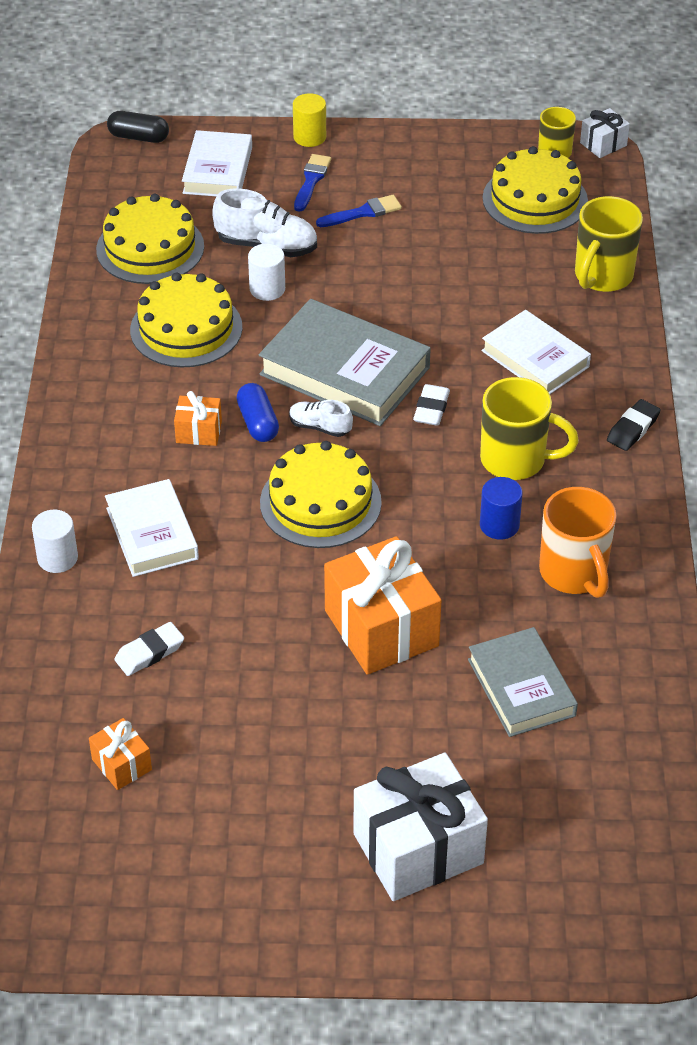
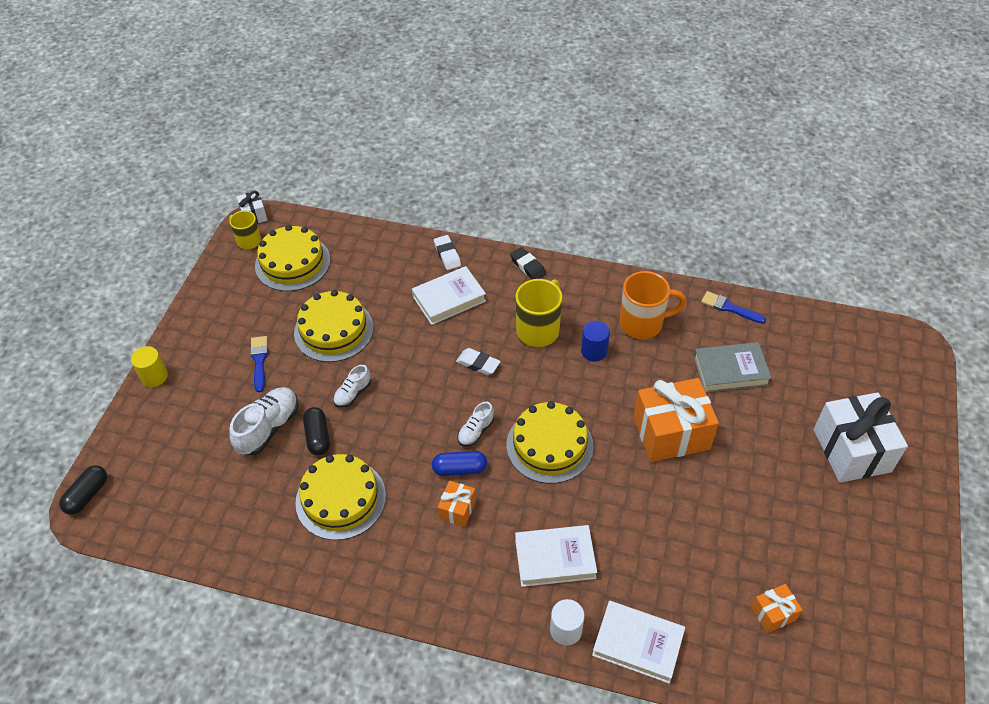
camera: 75 degrees left, 5 degrees up
yellow cake [96,194,204,284] -> yellow cake moved to [294,290,374,362]
white eraser [114,622,184,676] -> white eraser moved to [434,235,461,270]
white book [182,130,252,196] -> white book moved to [592,601,685,683]
white cylinder [248,243,285,301] -> black capsule [303,407,330,456]
grey book [259,299,431,426] -> none
blue brush [294,154,331,212] -> blue brush moved to [701,291,766,324]
yellow mug [575,196,643,292] -> none
none -> white shoe [333,365,371,408]

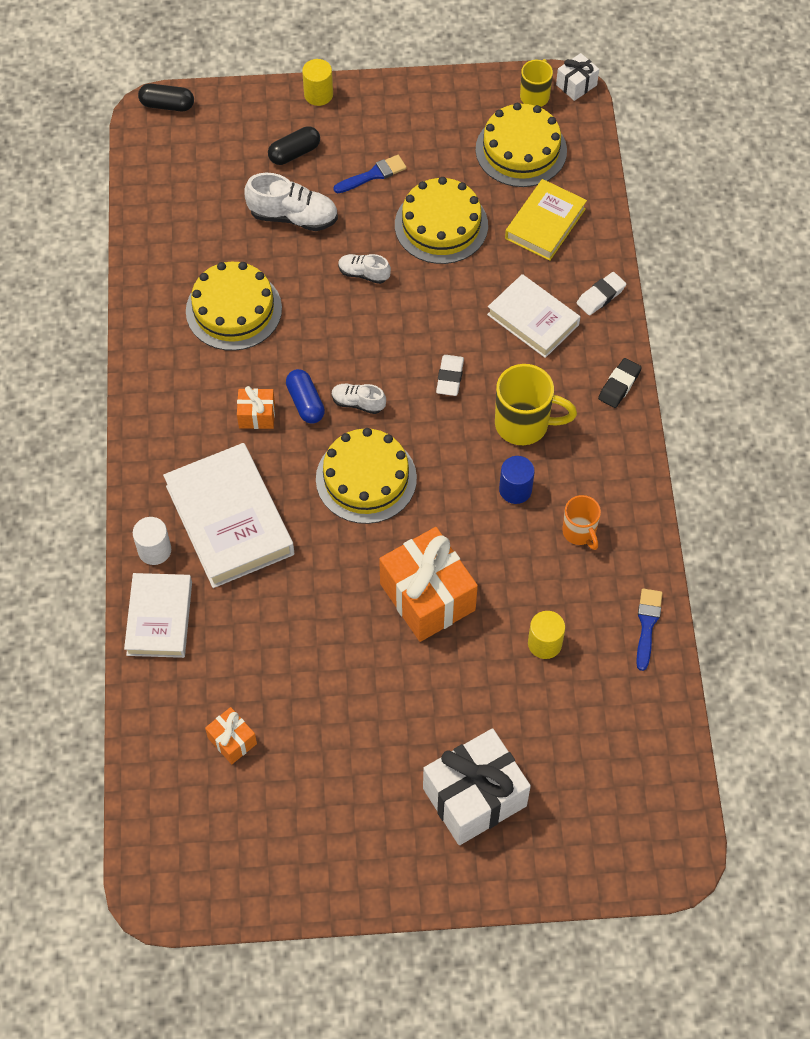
camera: 70 degrees right, 10 degrees up
black capsule [303,407,330,456] -> black capsule moved to [268,126,320,165]
white book [515,525,597,587] -> white book [163,443,294,588], size x1.55
orange mug [619,271,687,339] -> orange mug [562,495,601,550], size x0.61
grey book [693,342,772,393] -> yellow cylinder [528,611,565,659]
none -> yellow book [505,179,587,261]

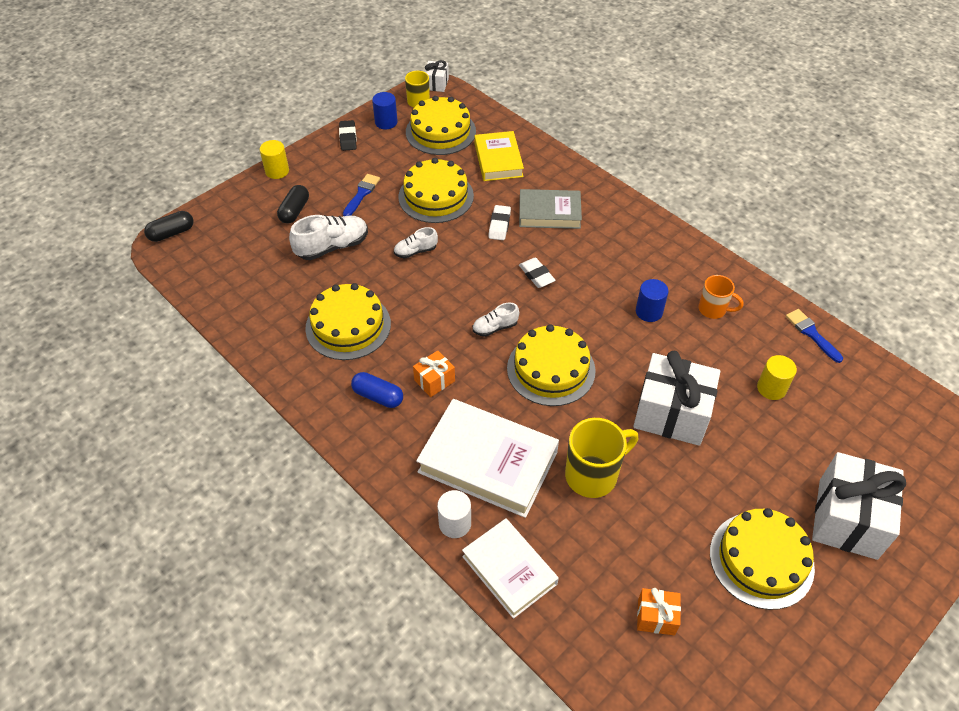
camera: 40 degrees left, 10 degrees down
blue capsule [286,369,325,424] -> blue capsule moved to [351,372,403,408]
orange gift [379,527,478,642] -> white gift [633,351,721,446]
white book [487,274,580,358] -> grey book [519,189,582,229]
yellow mug [495,364,577,445] -> yellow mug moved to [565,418,638,498]
white eraser [577,272,626,315] -> white eraser moved to [488,205,511,240]
black eraser [598,358,642,408] -> black eraser moved to [339,120,357,151]
none -> blue cylinder [372,92,398,129]
none -> yellow cake [710,508,815,610]

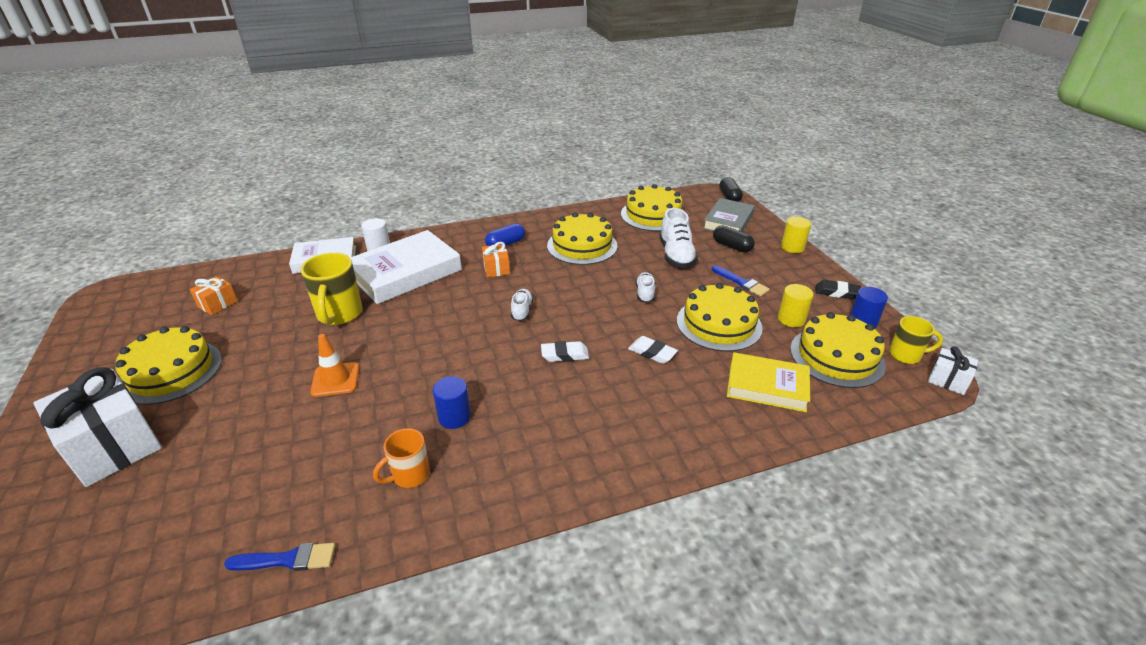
camera: 115 degrees right, 15 degrees down
yellow cake [507,324,596,406] -> yellow cake moved to [621,184,684,231]
grey book [519,189,582,229] -> grey book moved to [703,198,755,232]
white gift [633,351,721,446] -> orange traffic cone [310,334,359,397]
yellow cylinder [757,355,797,400] -> yellow cylinder moved to [778,284,813,327]

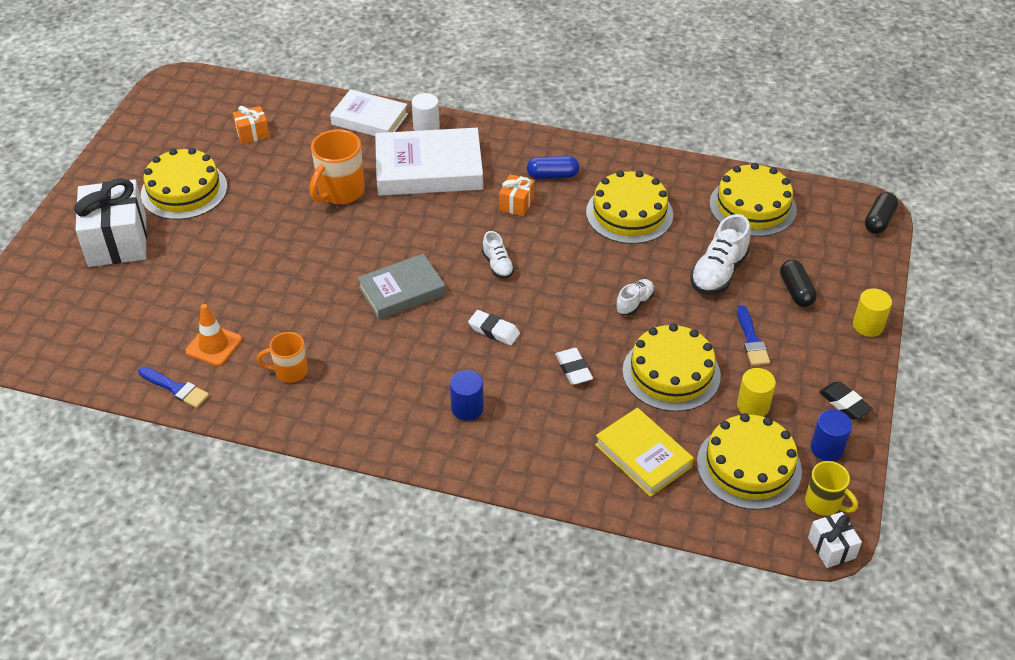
camera: 35 degrees right, 10 degrees up
yellow mug [301,253,362,325] -> orange mug [310,130,365,204]
orange traffic cone [310,334,359,397] -> orange traffic cone moved to [185,304,242,366]
blue cylinder [432,376,471,429] -> blue cylinder moved to [450,370,484,421]
white shoe [511,289,533,321] -> white shoe turned 120 degrees clockwise [482,231,515,279]
grey book [703,198,755,232] -> grey book moved to [357,254,446,320]

